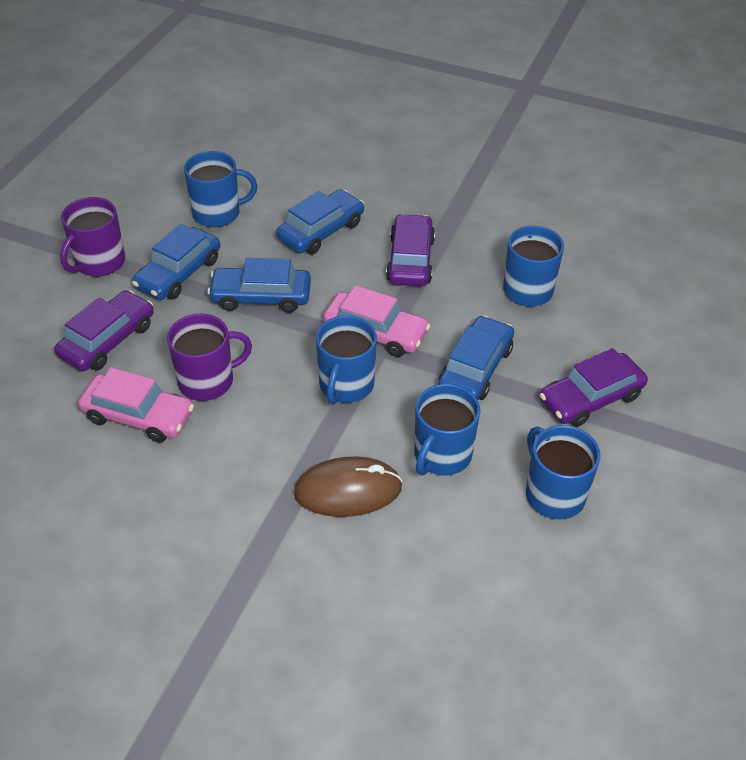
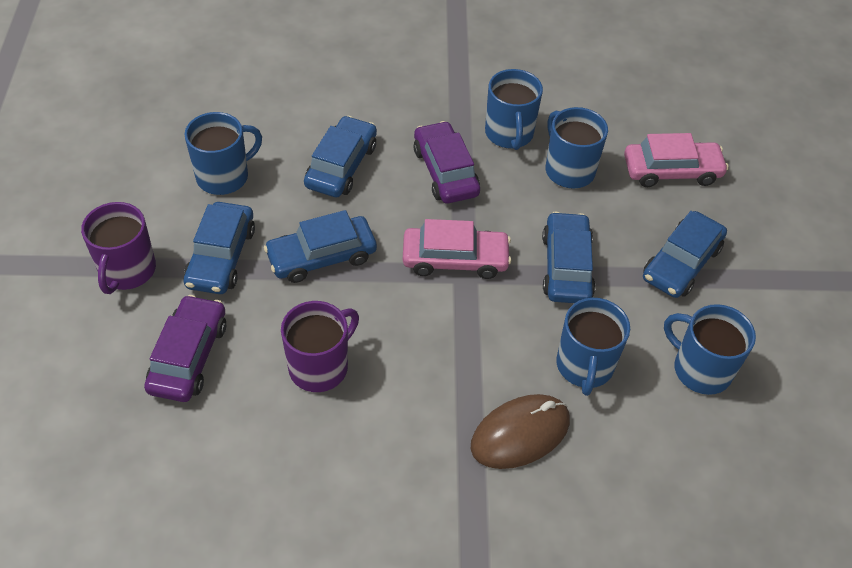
camera: 25 degrees left, 5 degrees up
pink car [78,367,194,443] -> pink car moved to [624,133,729,187]
blue mug [316,316,377,405] -> blue mug moved to [485,69,543,150]
purple car [540,348,648,427] -> blue car [643,211,727,298]

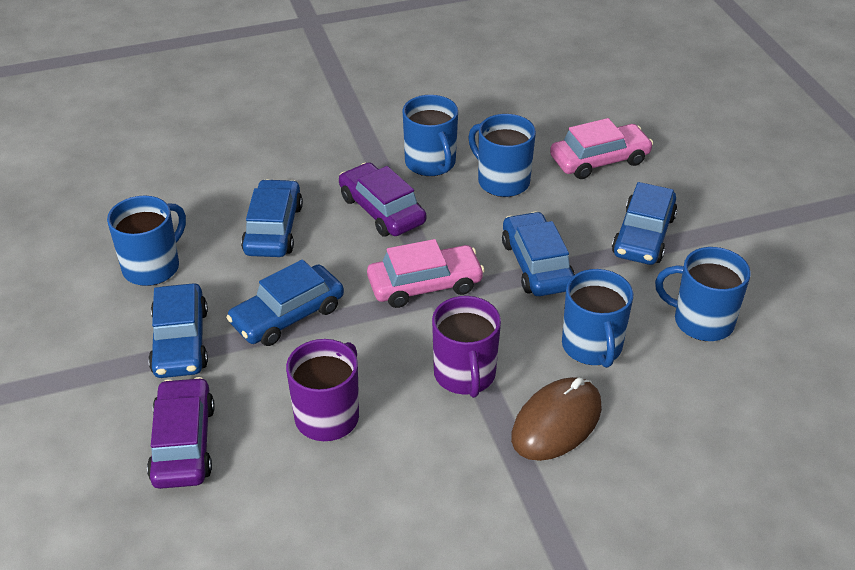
camera: 15 degrees left, 10 degrees down
purple mug [81,202,156,294] -> purple mug moved to [432,296,501,398]

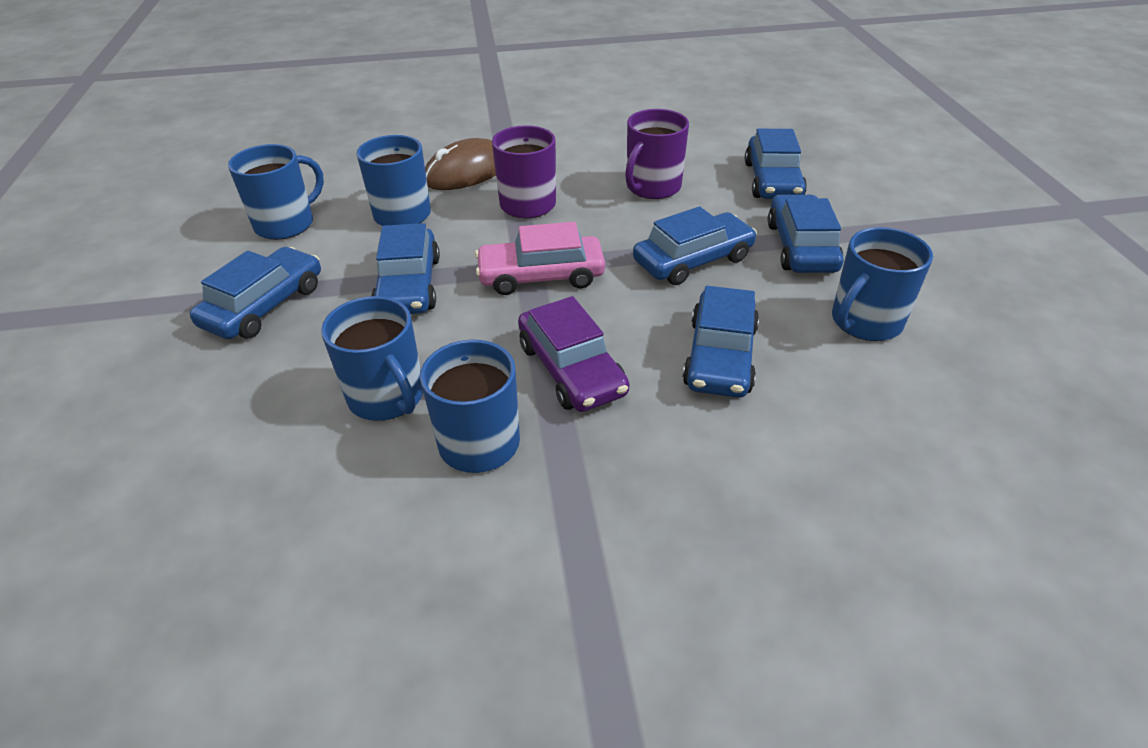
camera: 170 degrees left, 0 degrees up
purple car [147,377,215,489] -> blue car [745,129,807,199]
pink car [550,118,653,179] -> none
blue mug [655,247,751,341] -> blue mug turned 75 degrees counterclockwise [228,144,324,240]

